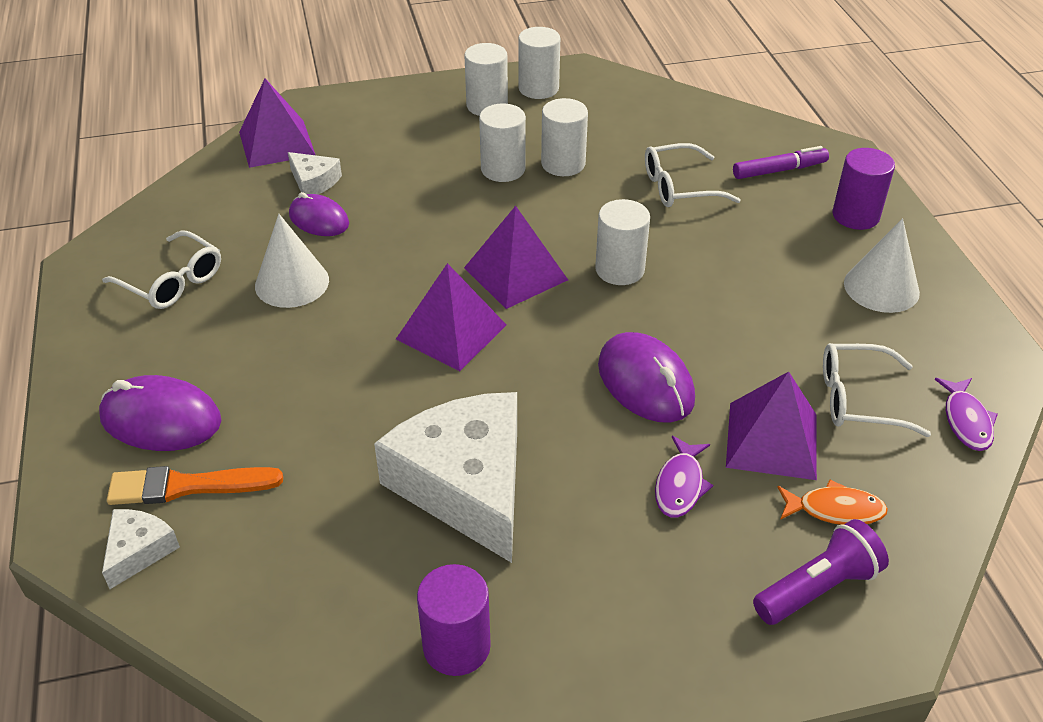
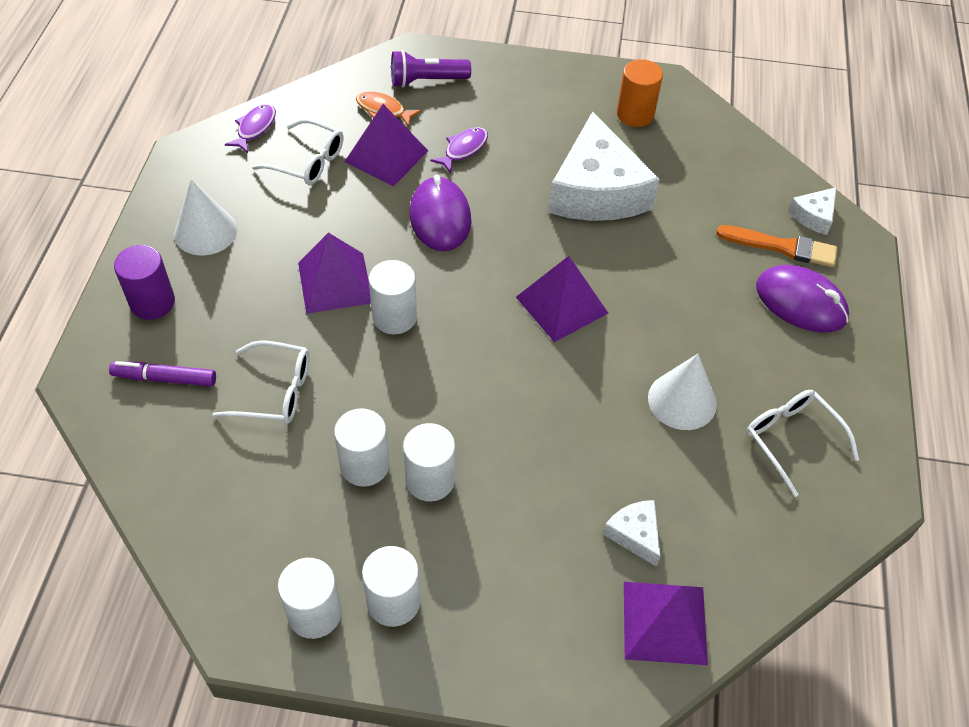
camera: 160 degrees left, 10 degrees up
purple mouse [289,192,349,236] -> none
purple cylinder [417,564,491,676] -> orange cylinder [617,59,663,127]
purple pyramid [464,206,568,309] -> purple pyramid moved to [298,233,371,314]

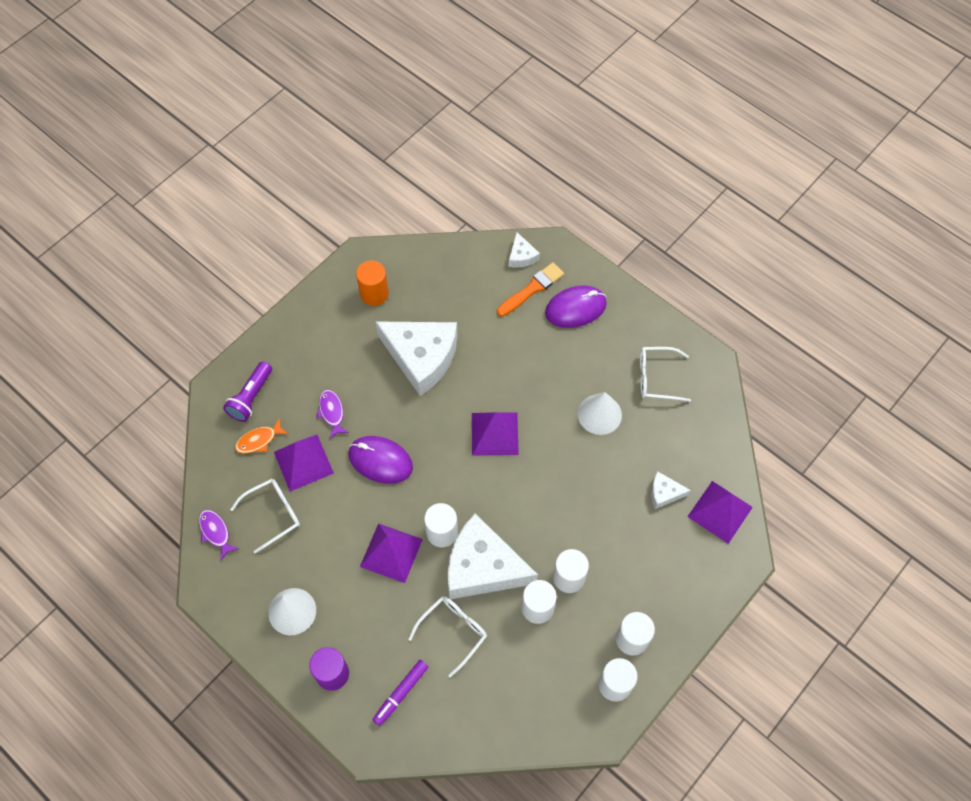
camera: 55 degrees left, 10 degrees up
none -> white cheese [448,514,538,599]

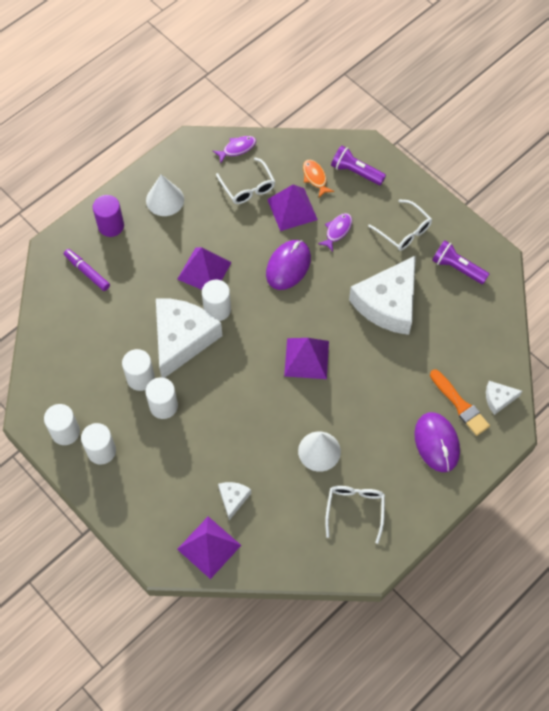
camera: 95 degrees right, 0 degrees up
purple fish [316,390,349,439] -> purple fish turned 45 degrees counterclockwise [318,213,352,252]
orange cylinder [356,260,389,306] -> purple flashlight [432,240,489,284]
white glasses [408,596,487,678] -> white glasses moved to [368,199,432,251]

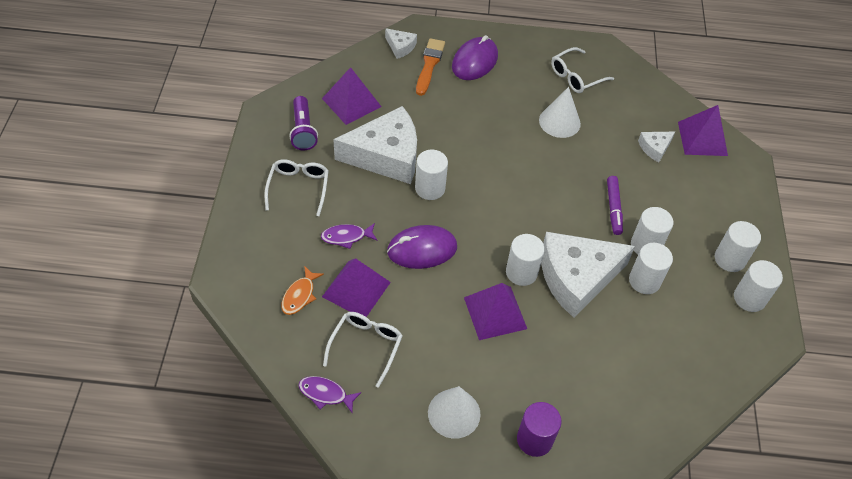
camera: 135 degrees left, 10 degrees down
purple marker [64,249,110,291] -> purple marker moved to [607,176,623,235]
purple pyramid [284,338,329,379] -> purple pyramid moved to [322,67,381,125]
purple flashlight [331,145,386,185] -> none
none -> white cylinder [415,150,448,200]

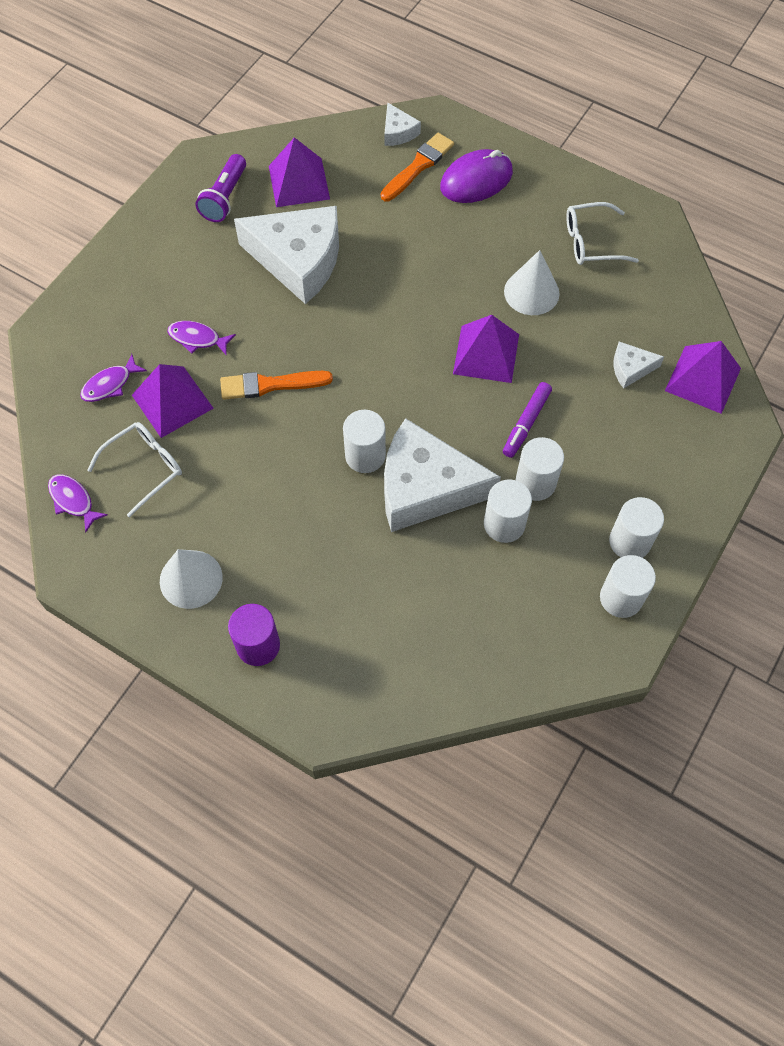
camera: 30 degrees right, 10 degrees up
white glasses [264,159,329,216] -> none
orange fish [281,266,324,315] -> purple fish [80,354,147,402]
purple mouse [387,225,457,269] -> orange brush [220,371,333,400]
white cylinder [415,150,448,200] -> none
purple pyramid [464,283,527,340] -> purple pyramid moved to [453,315,519,383]

